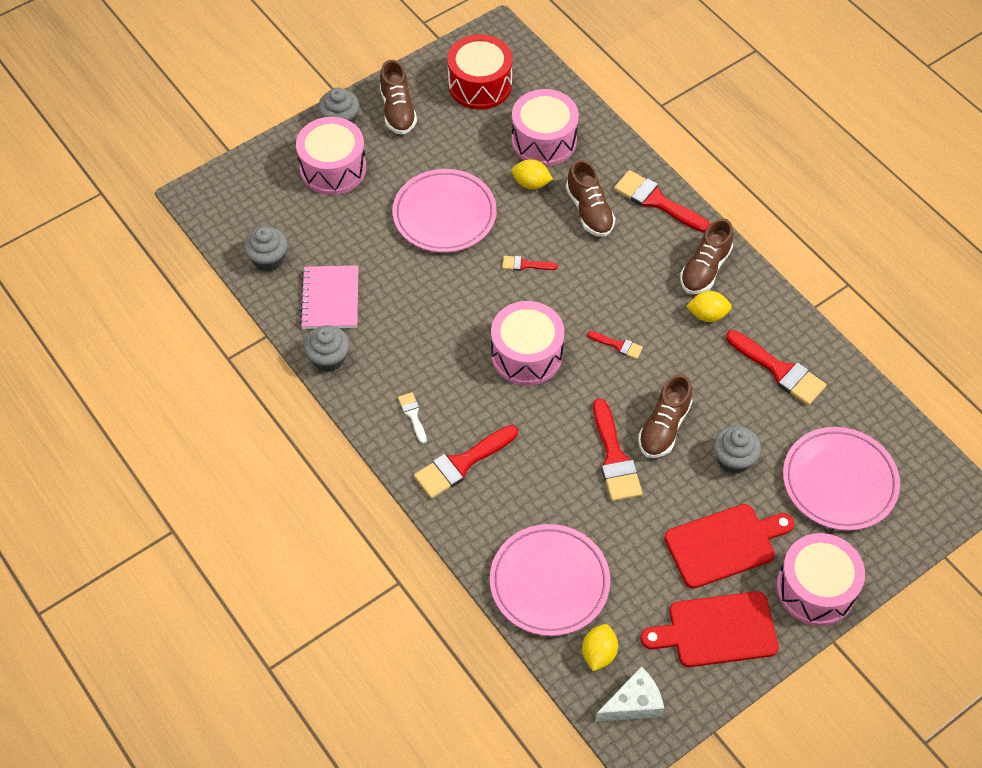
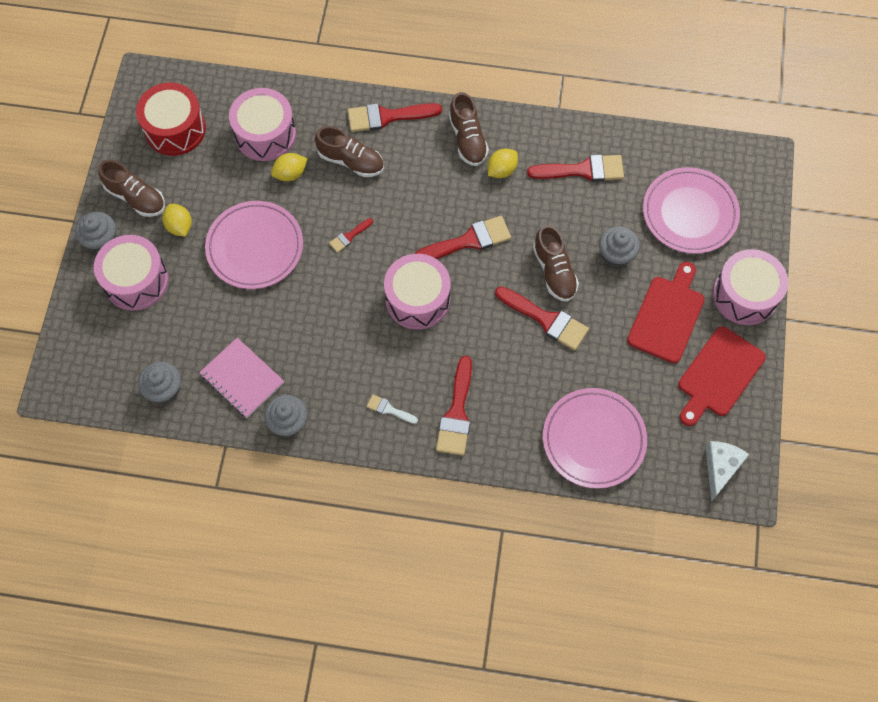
camera: 45 degrees left, 10 degrees up
yellow lemon [582,624,618,671] -> yellow lemon moved to [162,204,192,237]
red brush [587,331,643,359] -> red brush [415,216,511,259], size x1.95

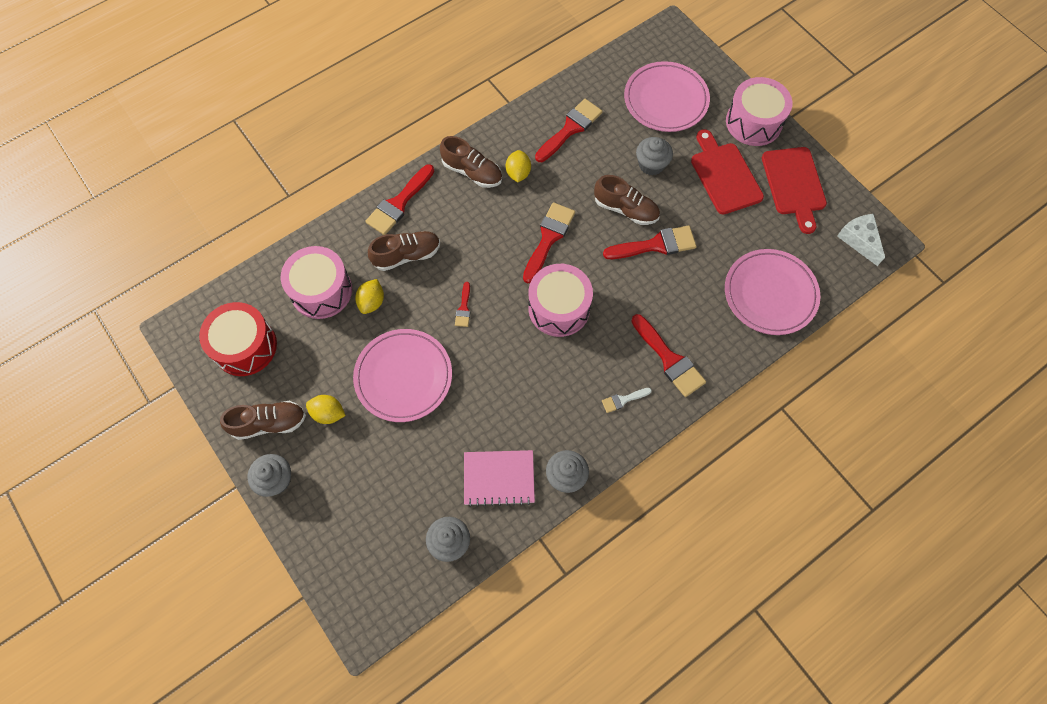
camera: 45 degrees left, 0 degrees up
pink drum [94,235,169,311] -> none

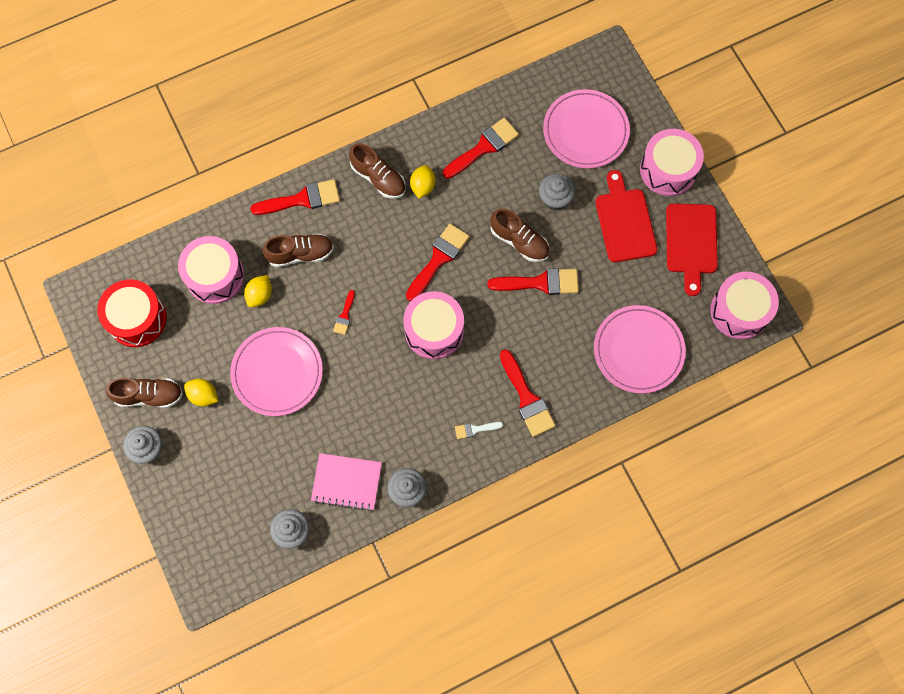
camera: 10 degrees right, 5 degrees up
red brush [365,164,434,235] -> red brush turned 150 degrees counterclockwise [250,179,340,215]
white cheese [837,214,885,266] -> pink drum [710,272,779,339]

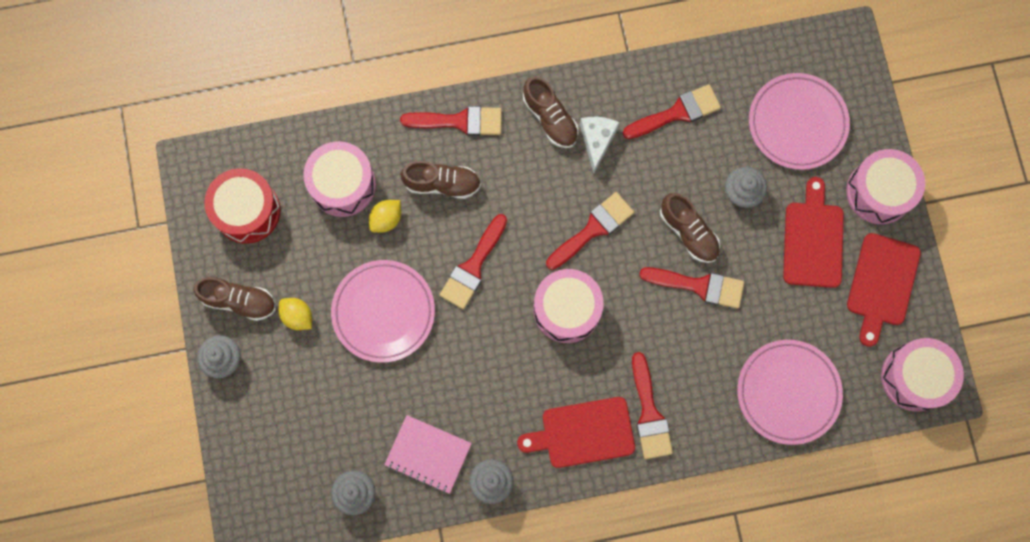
camera: 15 degrees right, 5 degrees up
red brush [333,290,355,335] -> red brush [440,214,507,309], size x1.95
yellow lemon [410,165,435,198] -> white cheese [580,117,620,173]
white brush [455,422,503,439] -> red cutting board [517,397,635,468]

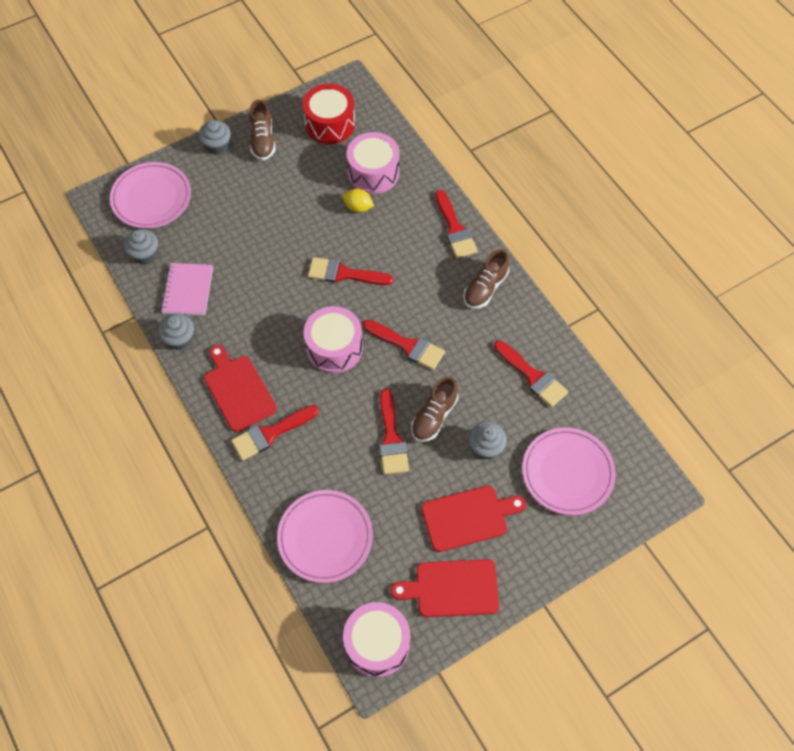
camera: 70 degrees right, 15 degrees down
yellow lemon [279,298,312,330] -> none
pink plate [331,260,435,363] -> pink plate moved to [110,162,191,229]
brown shoe [400,161,481,199] -> none
white cheese [580,117,620,173] -> none
pink drum [846,149,925,224] -> none

